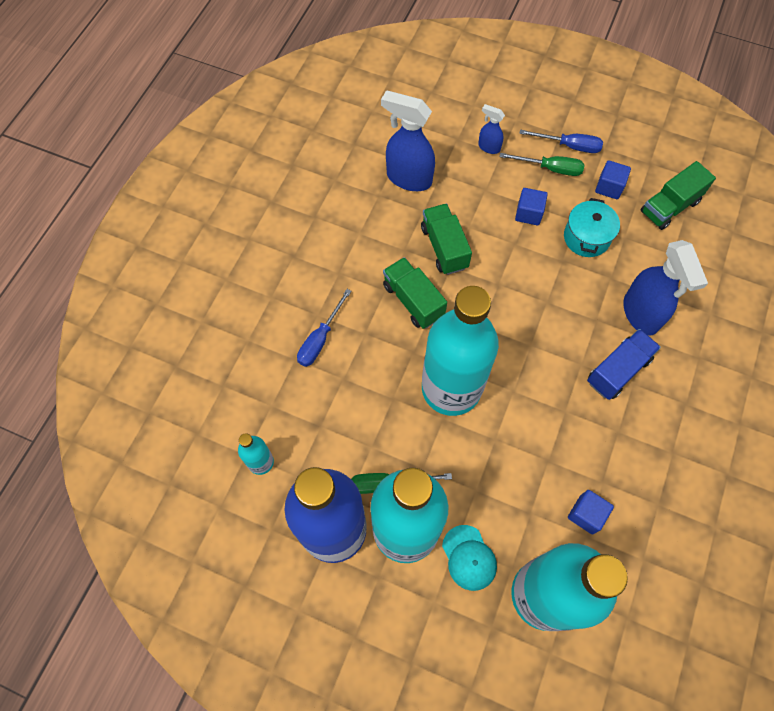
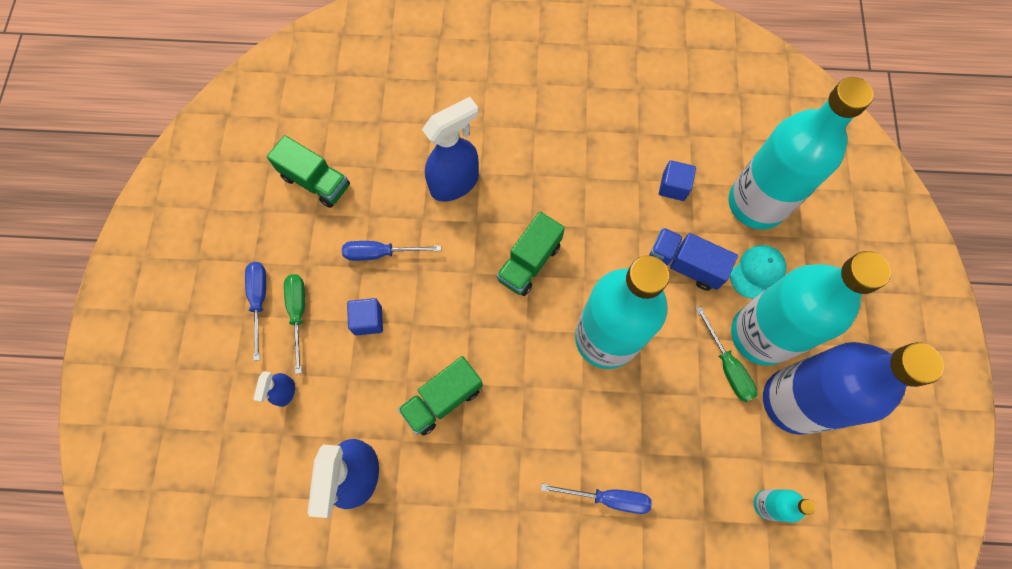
camera: 110 degrees left, 5 degrees up
green truck [383,257,447,329] -> green truck moved to [497,212,565,296]
turquoise pot [564,198,620,257] -> blue screwdriver [342,241,441,261]
blue truck [587,329,661,400] -> blue truck moved to [649,228,738,291]
blue cube [595,160,631,199] -> none

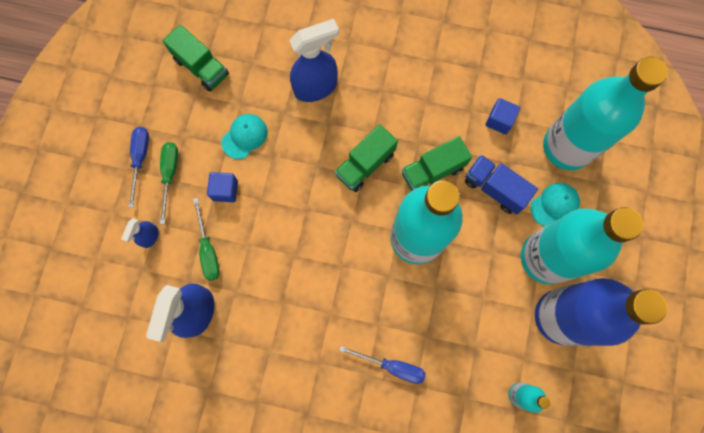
camera: 10 degrees right, 5 degrees up
blue screwdriver [342,241,441,261] -> turquoise cap [221,114,268,159]
green truck [398,356,483,436] -> green truck moved to [402,136,472,191]
green screwdriver [696,306,757,402] -> green screwdriver moved to [193,198,220,281]

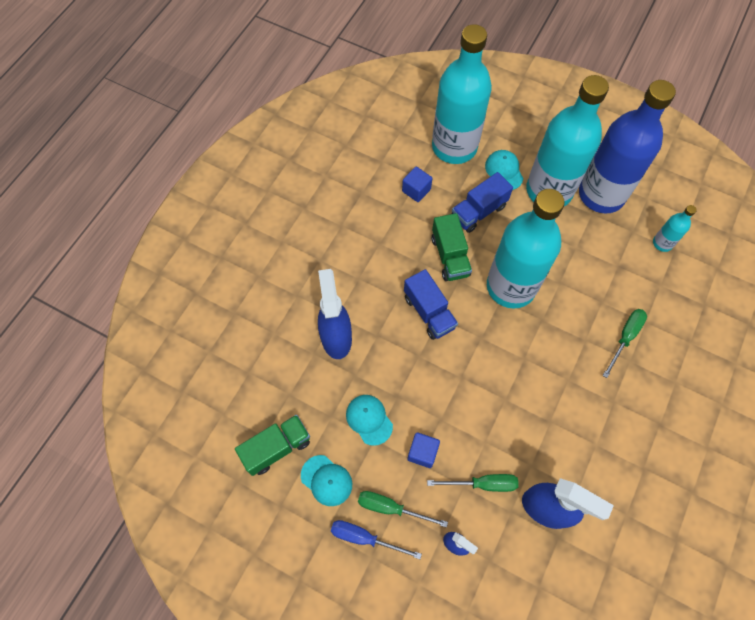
camera: 75 degrees left, 10 degrees down
green truck [335,124,398,192] -> blue truck [404,269,458,340]
blue screwdriver [339,346,426,384] -> green screwdriver [603,309,647,378]
none -> turquoise cap [301,455,352,506]

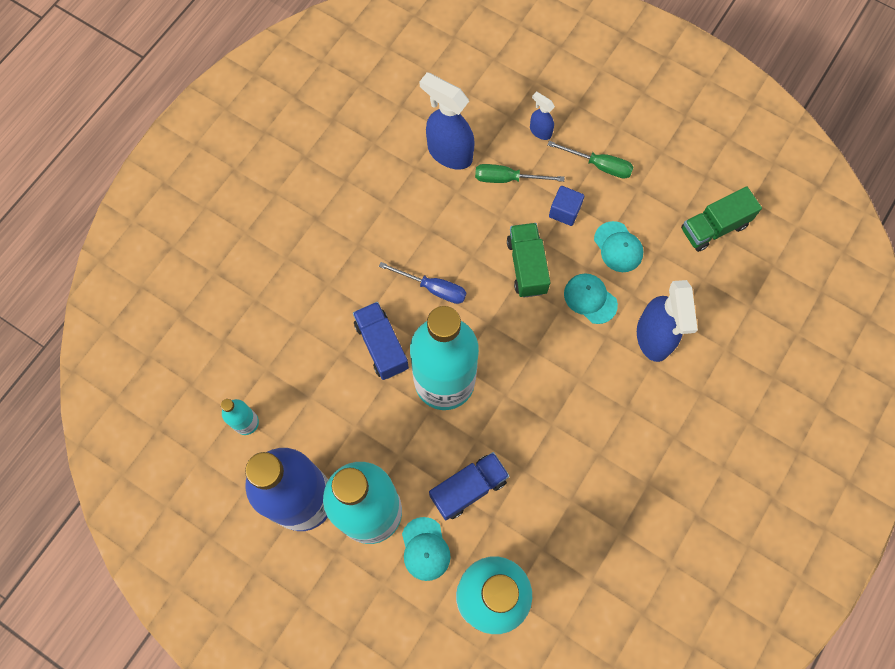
camera: 175 degrees left, 5 degrees up
turquoise cap [301,455,352,506] -> turquoise cap moved to [564,274,618,324]
blue screwdriver [331,520,422,559] -> blue screwdriver moved to [379,262,466,304]
blue cube [402,167,433,202] -> none
blue truck [404,269,458,340] -> blue truck moved to [353,302,409,380]
green truck [432,213,472,281] -> green truck moved to [507,223,550,298]
green screwdriver [603,309,647,378] -> none

